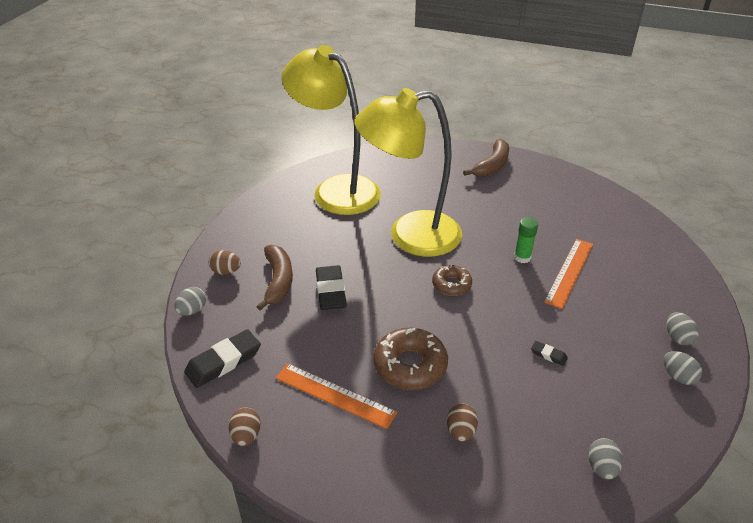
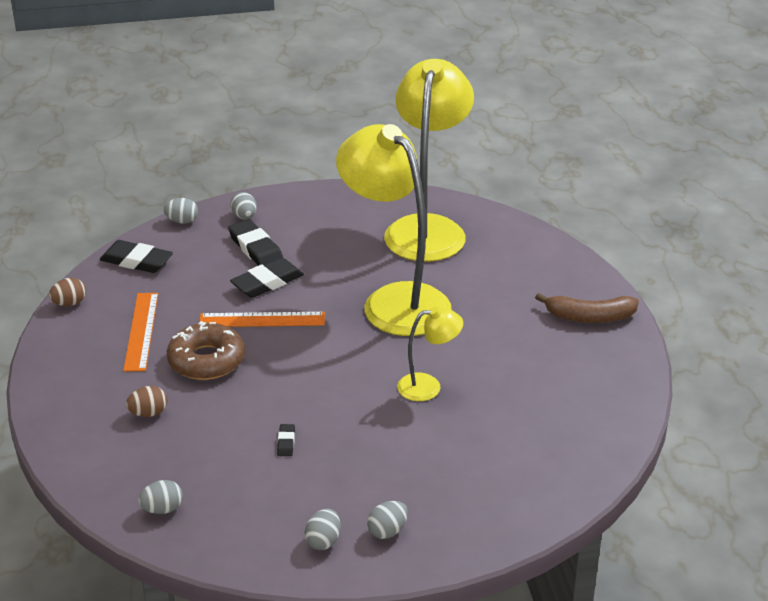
camera: 60 degrees right, 5 degrees down
brown egg [209,250,241,275] -> grey egg [231,192,257,219]
brown banana [256,245,293,311] -> black eraser [228,219,283,266]
brown donut [432,265,472,296] -> none
green glue stick [514,217,538,263] -> yellow lamp [397,307,463,401]
orange ruler [544,239,593,309] -> orange ruler moved to [199,312,325,327]

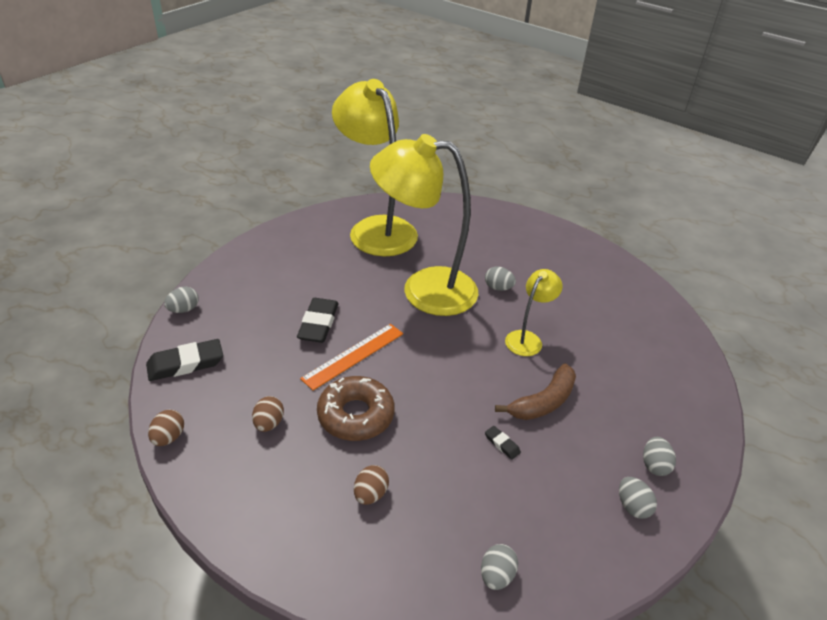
camera: 45 degrees left, 5 degrees up
orange ruler [123,293,158,372] -> brown egg [252,396,284,432]
black eraser [228,219,283,266] -> none
grey egg [231,192,257,219] -> grey egg moved to [485,266,516,291]
brown banana [535,293,639,323] -> brown banana moved to [495,363,576,420]

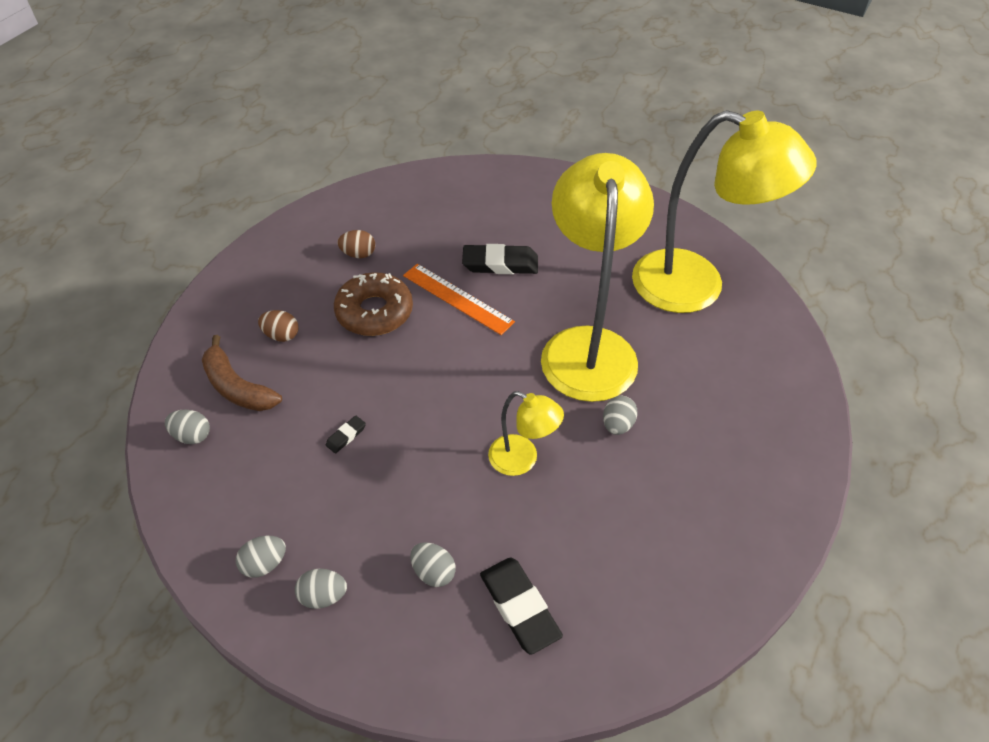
camera: 85 degrees right, 10 degrees up
black eraser [146,339,223,381] -> black eraser moved to [480,558,563,655]
brown egg [148,410,184,446] -> none
grey egg [164,286,199,313] -> grey egg moved to [410,542,456,587]
yellow lamp [332,79,418,256] -> yellow lamp turned 60 degrees clockwise [632,110,817,313]
brown banana [495,363,576,420] -> brown banana moved to [202,335,282,411]

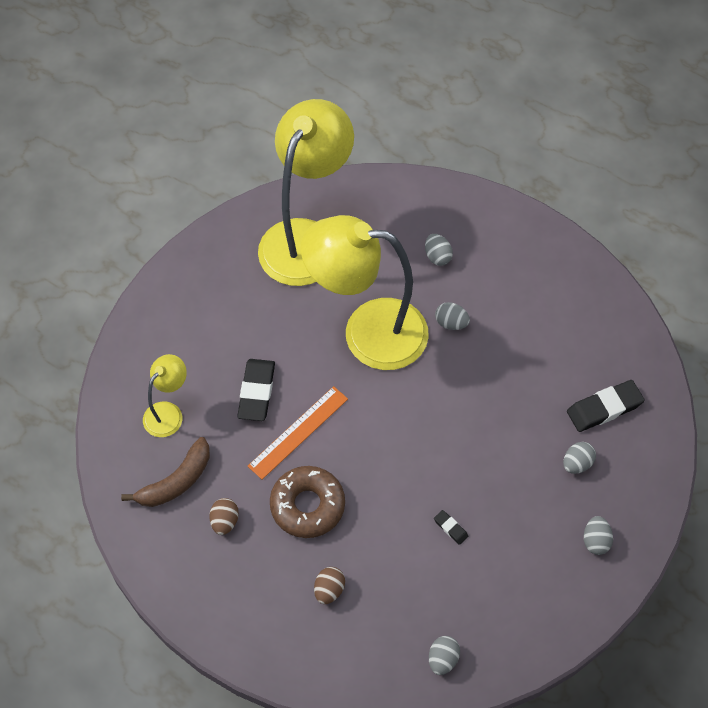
camera: 85 degrees left, 10 degrees up
brown banana [202,335,282,411] -> brown banana moved to [121,437,210,507]
grey egg [236,536,286,578] -> grey egg moved to [425,234,453,266]
yellow lamp [488,391,564,476] -> yellow lamp moved to [143,354,187,437]

